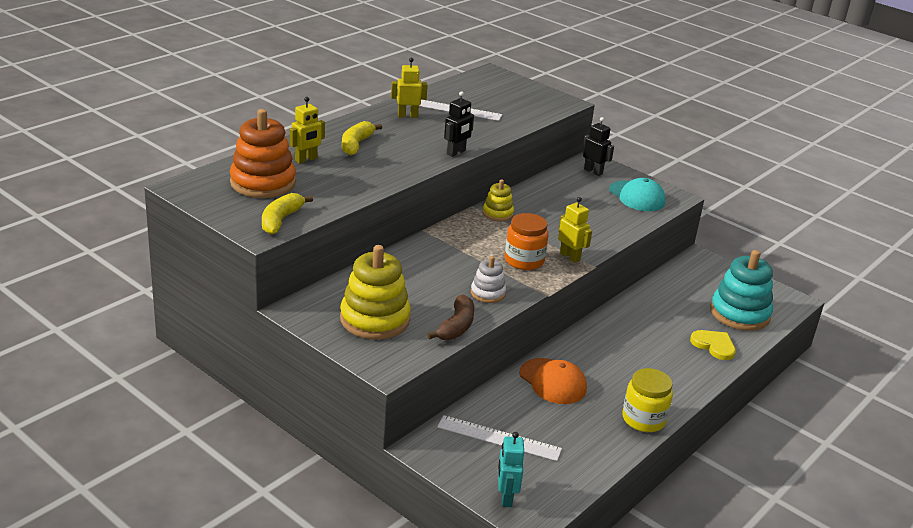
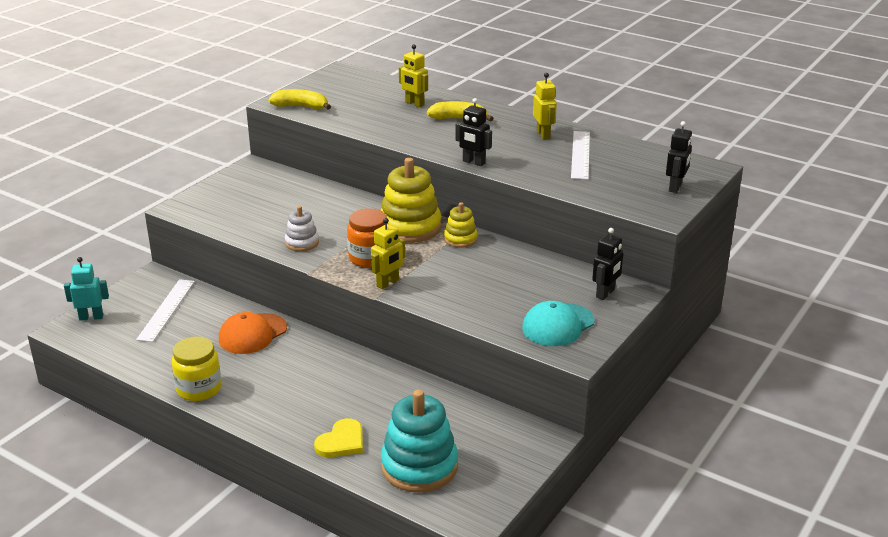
camera: 85 degrees right, 0 degrees up
orange stacking toy [230,109,296,198] -> none
yellow stacking toy [340,245,411,339] -> yellow stacking toy moved to [380,158,441,243]
brown banana [427,294,474,340] -> none
none -> black robot [666,121,692,193]

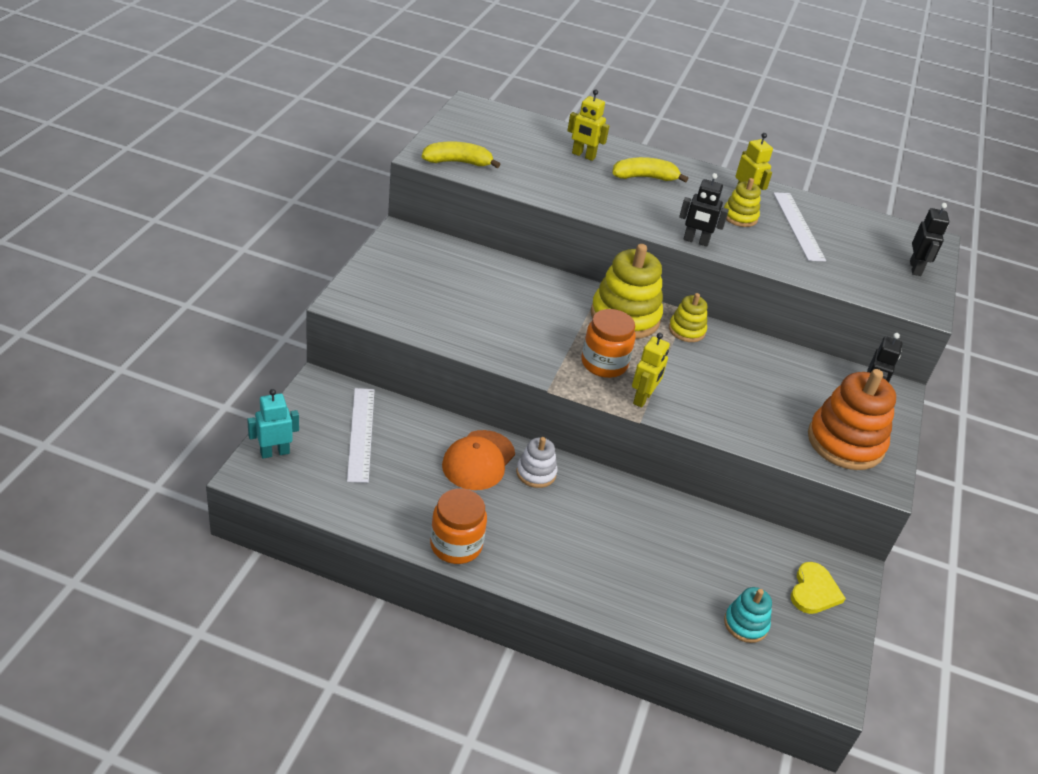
camera: 20 degrees left, 10 degrees up
yellow jar [172,337,221,401] -> orange jar [430,488,487,564]
white stacking toy [285,206,319,251] -> white stacking toy moved to [516,437,558,488]
yellow heart [314,418,363,457] -> yellow heart moved to [791,562,846,614]
turquoise stacking toy [381,390,458,493] -> turquoise stacking toy [724,587,772,643], size x0.53
turquoise cap [522,301,595,346] -> orange stacking toy [808,369,896,470]
none -> yellow stacking toy [724,178,761,227]

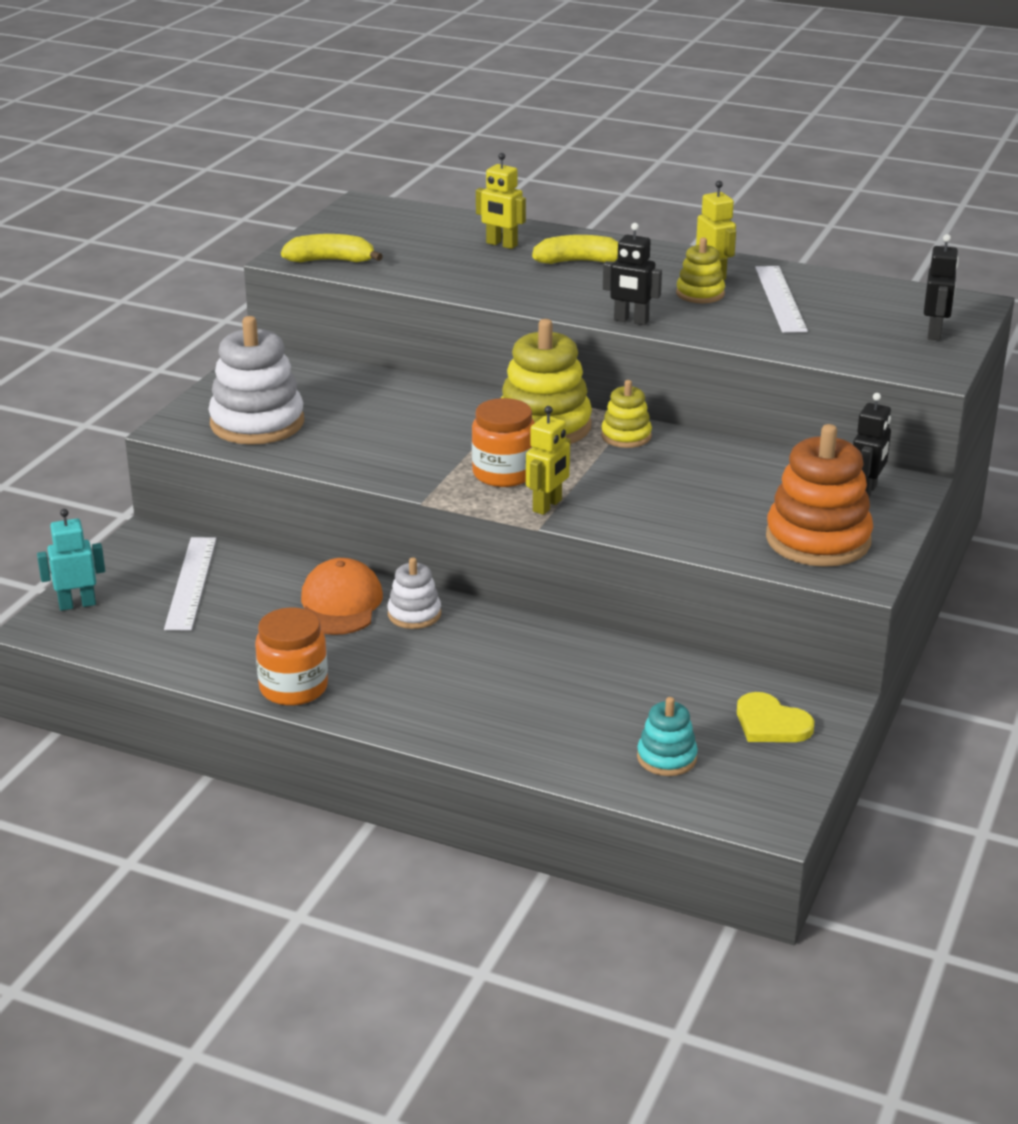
camera: 10 degrees right, 10 degrees down
orange cap [442,430,515,490] -> orange cap turned 150 degrees clockwise [301,558,383,635]
yellow heart [791,562,846,614] -> yellow heart turned 105 degrees clockwise [737,692,814,742]
none -> white stacking toy [208,316,304,445]

